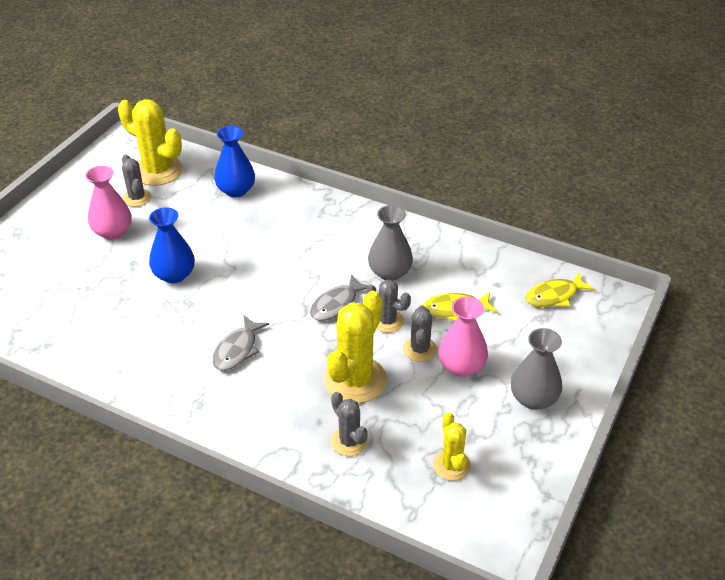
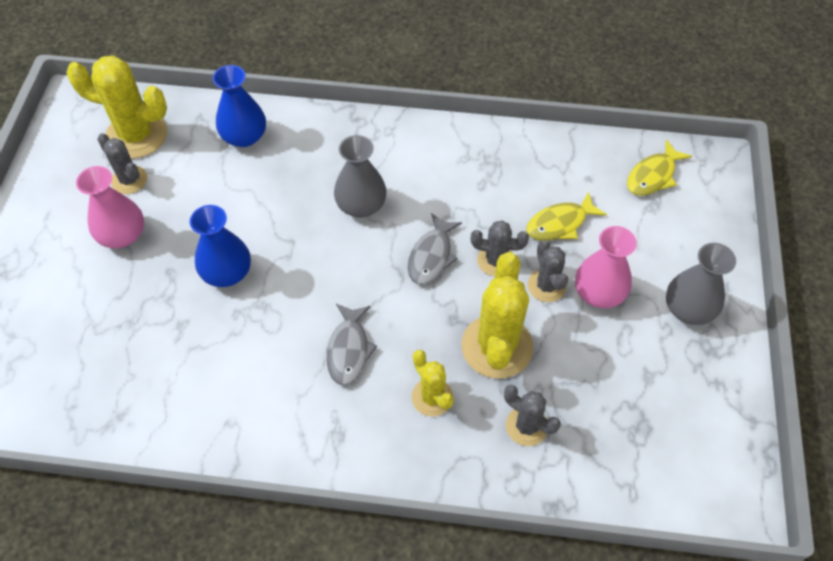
camera: 20 degrees left, 15 degrees up
grey vase [368,205,413,281] -> grey vase moved to [334,135,387,217]
yellow cactus [433,412,471,481] -> yellow cactus moved to [412,350,454,416]

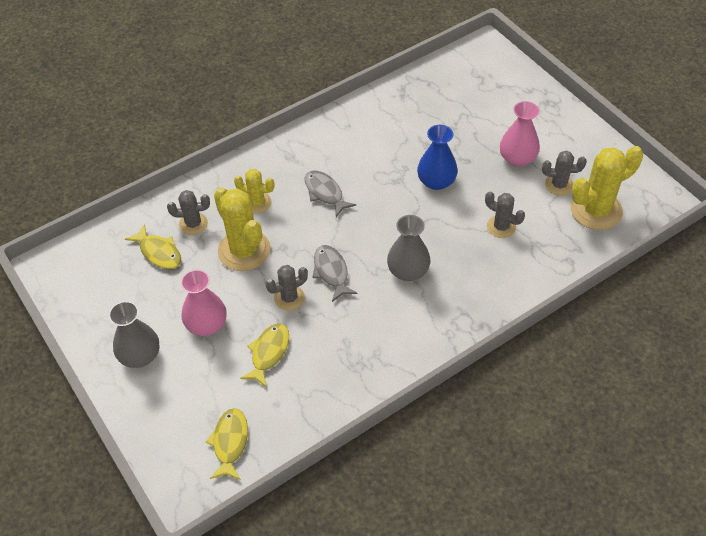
camera: 140 degrees right, 5 degrees down
blue vase [213,65,266,147] -> none
grey cactus [528,240,568,302] -> grey cactus moved to [485,191,525,238]
none -> yellow fish [125,224,181,269]

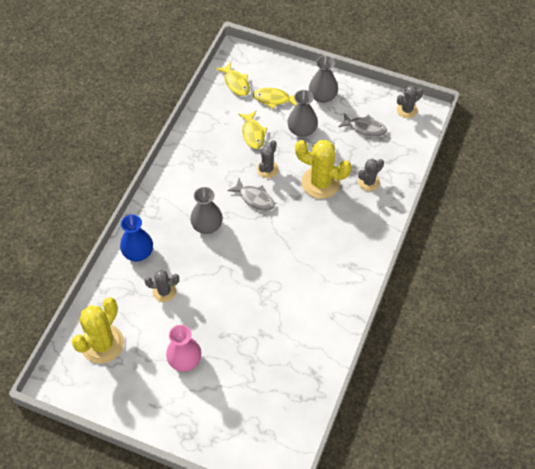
camera: 145 degrees right, 5 degrees up
yellow fish [125,224,181,269] -> yellow fish moved to [253,88,297,109]
pink vase [181,269,227,336] -> grey vase [287,90,318,137]
yellow cactus [234,169,275,214] -> none
grey fish [305,171,356,217] -> grey fish moved to [339,113,387,137]
blue vase [417,125,458,190] -> blue vase moved to [120,214,153,261]
grey cactus [542,151,587,196] -> grey cactus moved to [397,86,423,118]

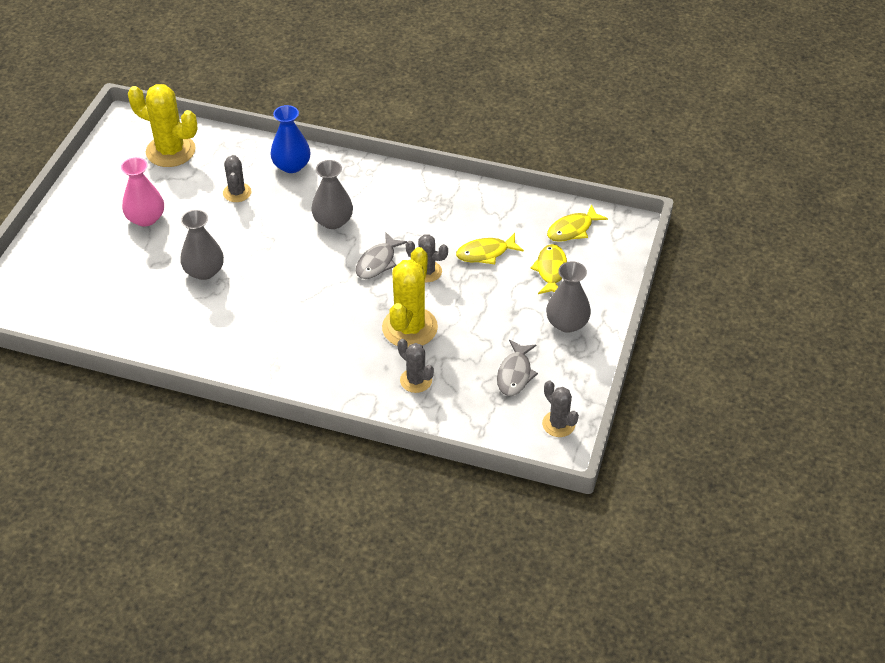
camera: 85 degrees right, 10 degrees down
grey vase [287,90,318,137] -> grey vase moved to [180,210,224,280]

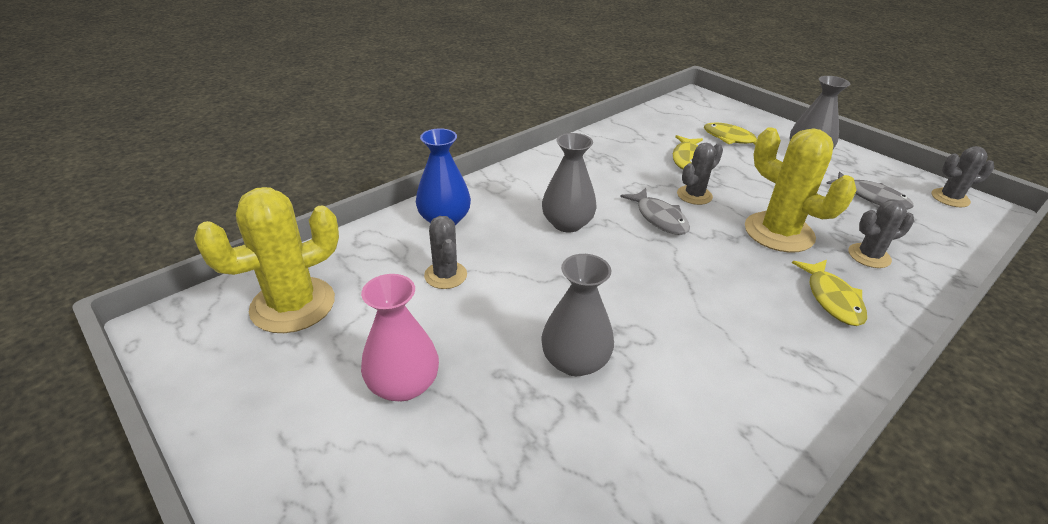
camera: 60 degrees left, 10 degrees down
grey cactus [223,155,251,202] -> grey cactus turned 45 degrees clockwise [424,216,467,289]
yellow fish [547,204,608,242] -> yellow fish moved to [792,260,867,326]

